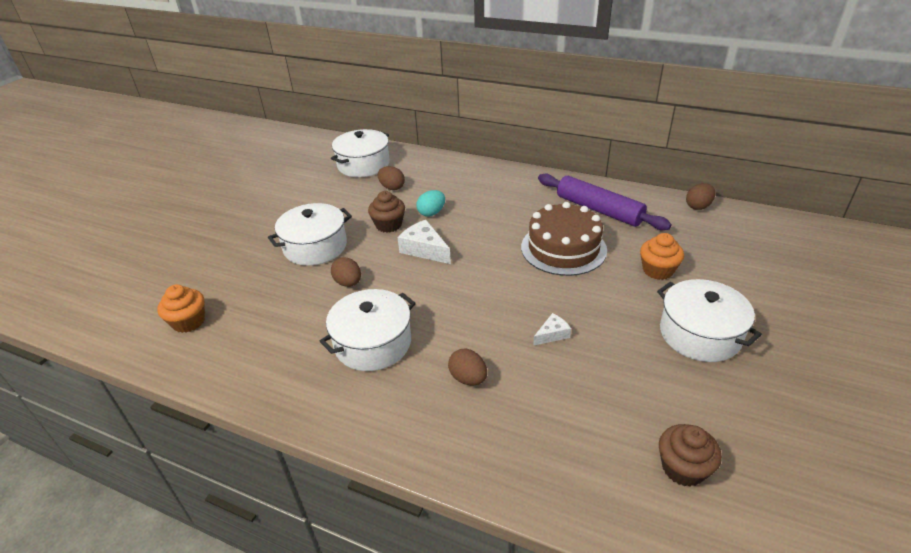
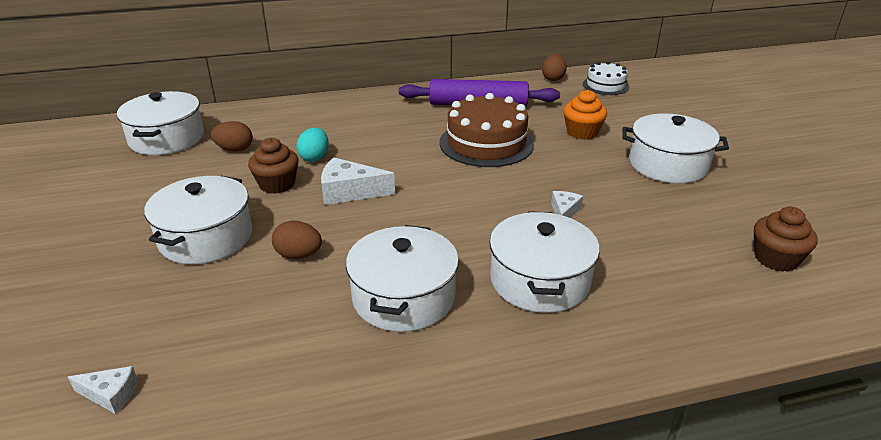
camera: 40 degrees left, 5 degrees down
orange cupcake [157,284,205,333] -> white cheese [68,366,138,414]
brown egg [448,349,487,385] -> white pot [489,211,600,313]
none -> white cake [583,61,629,95]

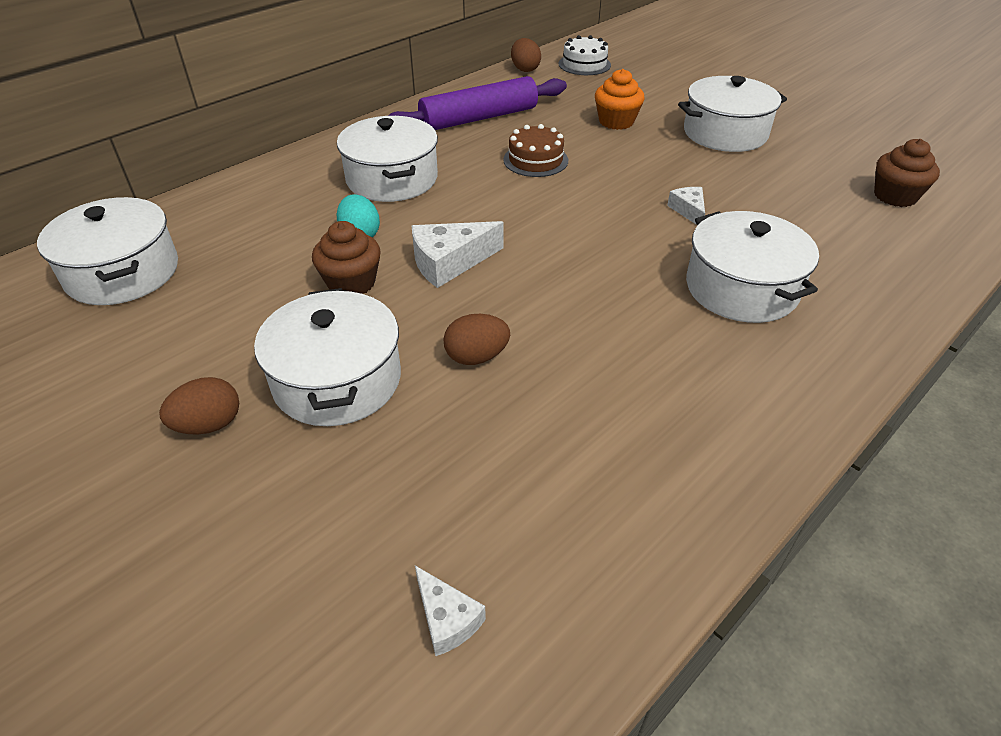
camera: 30 degrees left, 10 degrees up
white cheese [68,366,138,414] -> white cheese turned 75 degrees clockwise [415,566,486,656]
brown egg [211,121,253,152] -> brown egg moved to [159,377,239,435]
white pot [346,225,459,332] -> white pot moved to [337,116,438,202]
brown cake [439,93,534,167] -> brown cake [503,124,568,177], size x0.57

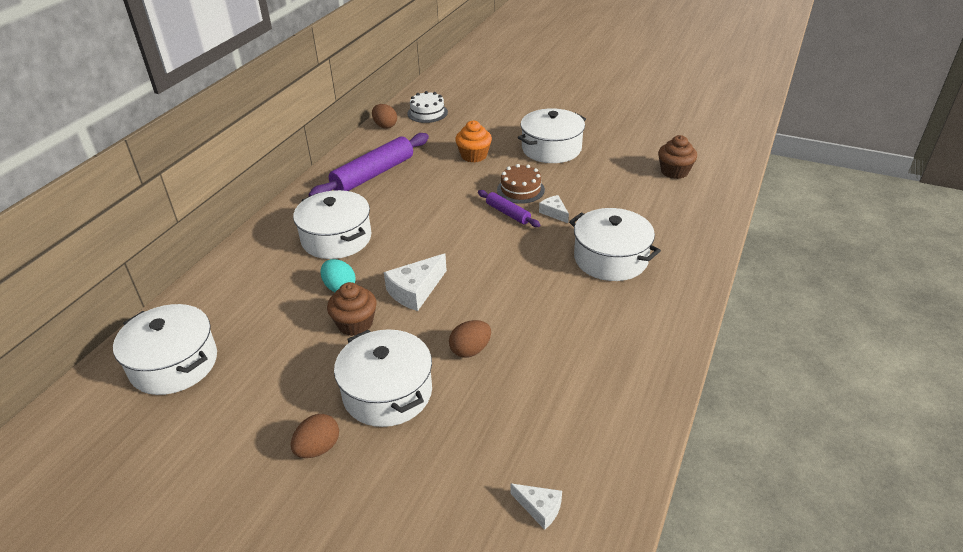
camera: 20 degrees left, 5 degrees down
brown cake [503,124,568,177] -> brown cake moved to [497,164,545,204]
none -> purple rolling pin [478,190,540,227]

